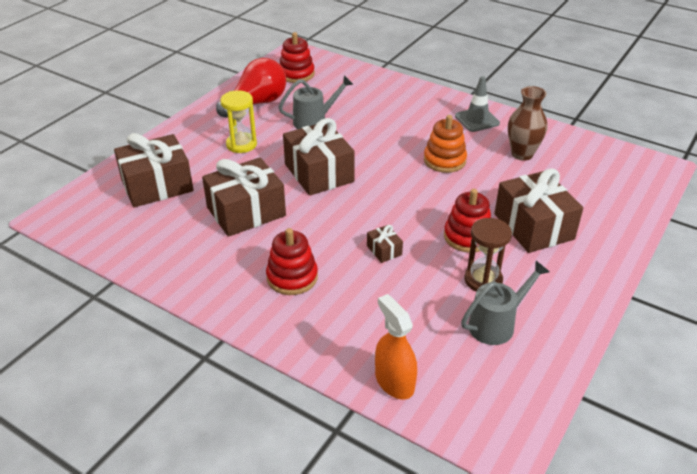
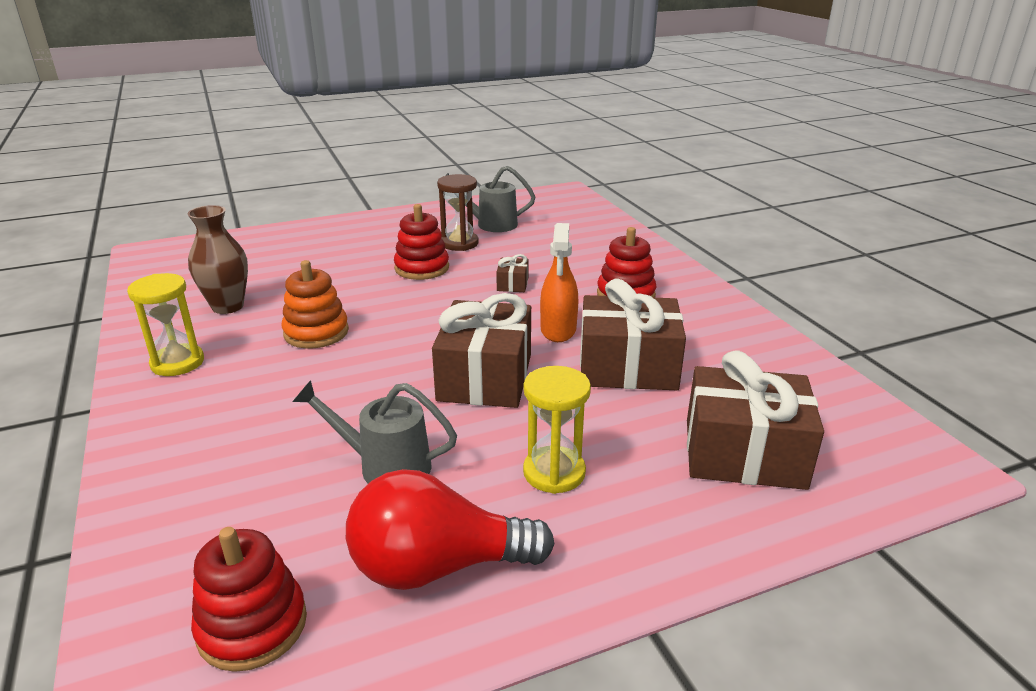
camera: 145 degrees left, 10 degrees down
orange spray bottle [375,294,417,400] -> orange spray bottle moved to [540,223,578,342]
grey traffic cone [455,76,500,132] -> yellow hourglass [127,273,204,376]
brown gift [494,168,583,253] -> none

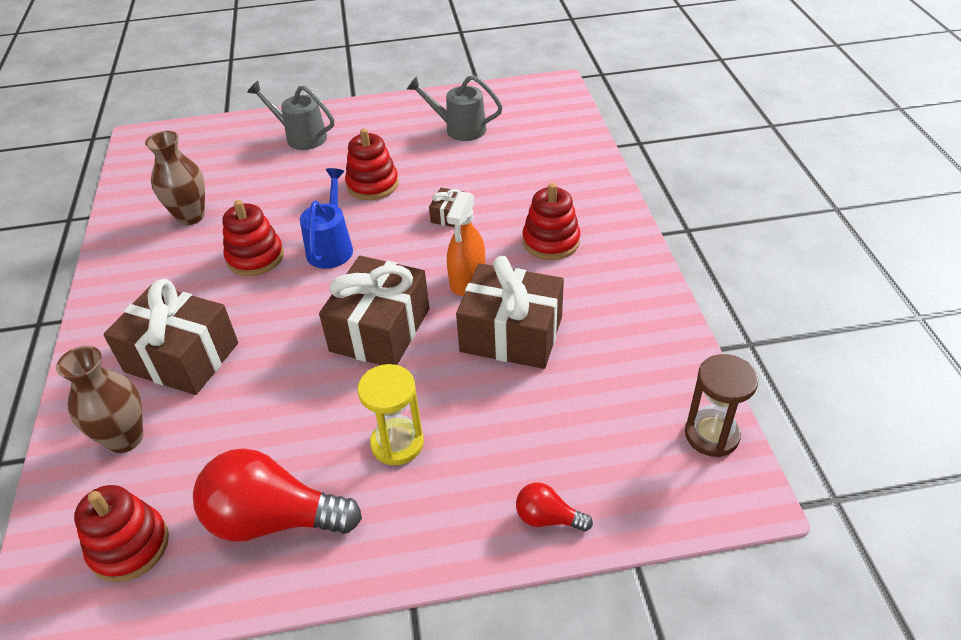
camera: 15 degrees right, 15 degrees up
yellow hourglass [127,273,204,376] -> none
orange stacking toy [282,260,349,349] -> red stacking toy [222,200,284,276]
grey watering can [292,380,457,484] -> grey watering can moved to [247,81,334,150]
brown hourglass [437,174,479,251] -> brown hourglass moved to [685,354,758,457]
brown gift [687,350,824,490] -> brown gift moved to [103,279,238,395]
none -> brown vase [56,346,143,453]
none -> blue watering can [300,168,353,269]
none -> red light bulb [516,482,593,531]

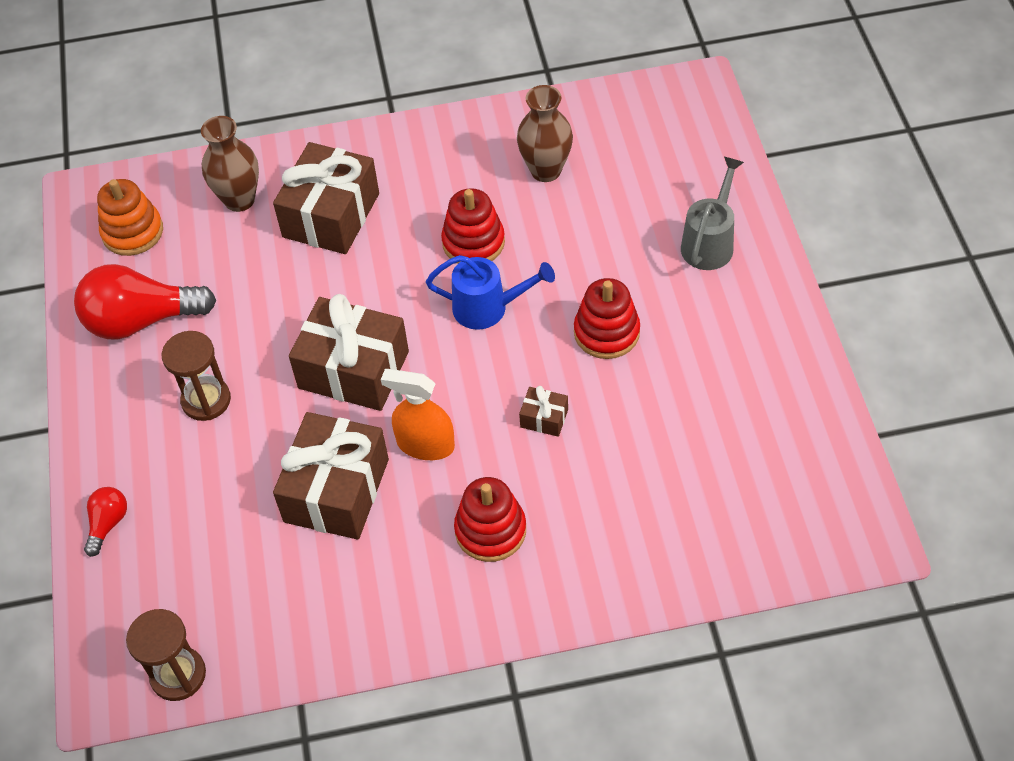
camera: 90 degrees right, 10 degrees up
red stacking toy [74,485,169,582] -> orange stacking toy [97,179,163,256]
red light bulb [193,448,362,542] -> red light bulb turned 105 degrees counterclockwise [74,264,216,340]
yellow hourglass [358,364,424,465] -> brown hourglass [162,331,231,421]
grey watering can [407,75,503,141] -> none

